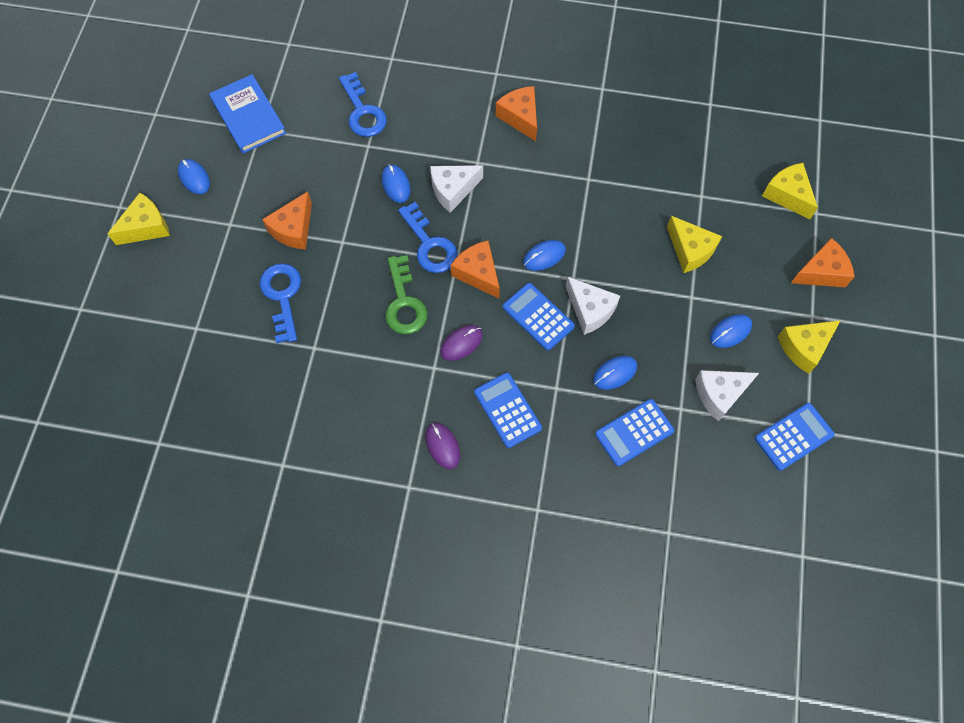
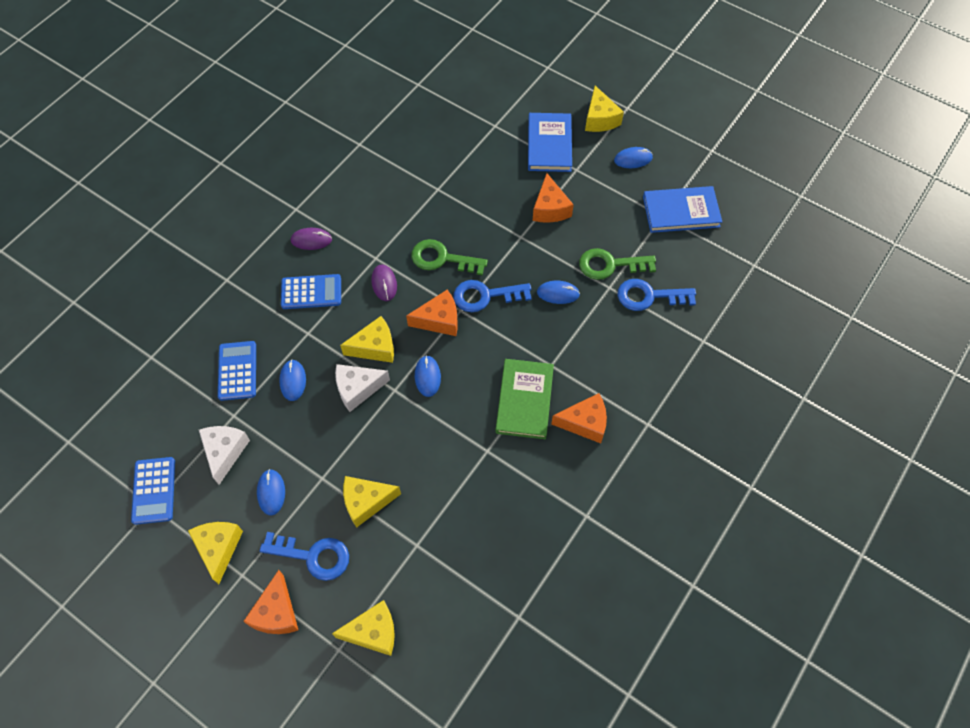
camera: 115 degrees right, 5 degrees down
blue key [259,263,301,343] -> blue key moved to [260,532,349,581]
orange cheese [262,192,312,250] -> orange cheese turned 150 degrees counterclockwise [533,173,574,223]
white cheese [430,165,483,213] -> none
blue calculator [503,283,575,351] -> yellow cheese [340,316,394,363]
none -> green book [495,359,554,439]
none -> blue book [528,113,572,172]
none -> green key [579,248,656,280]

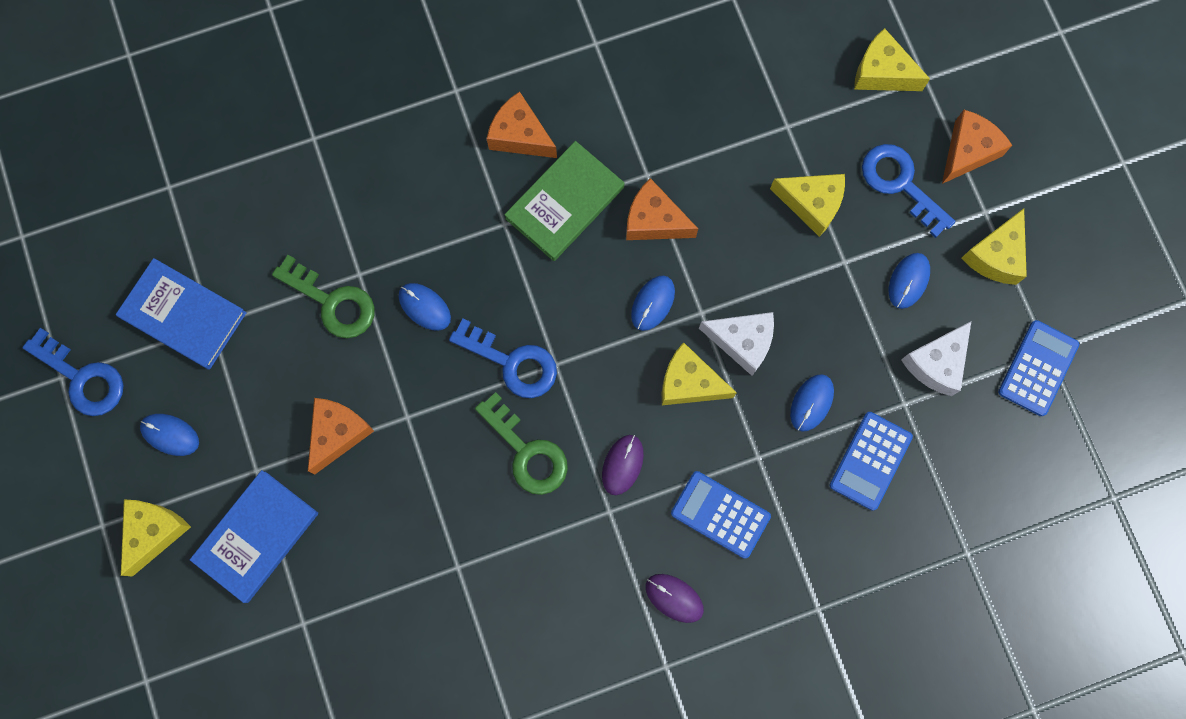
camera: 145 degrees left, 15 degrees up
orange cheese [406,289,458,336] -> orange cheese moved to [626,178,698,240]
blue key [617,279,696,311] -> blue key moved to [23,328,124,416]

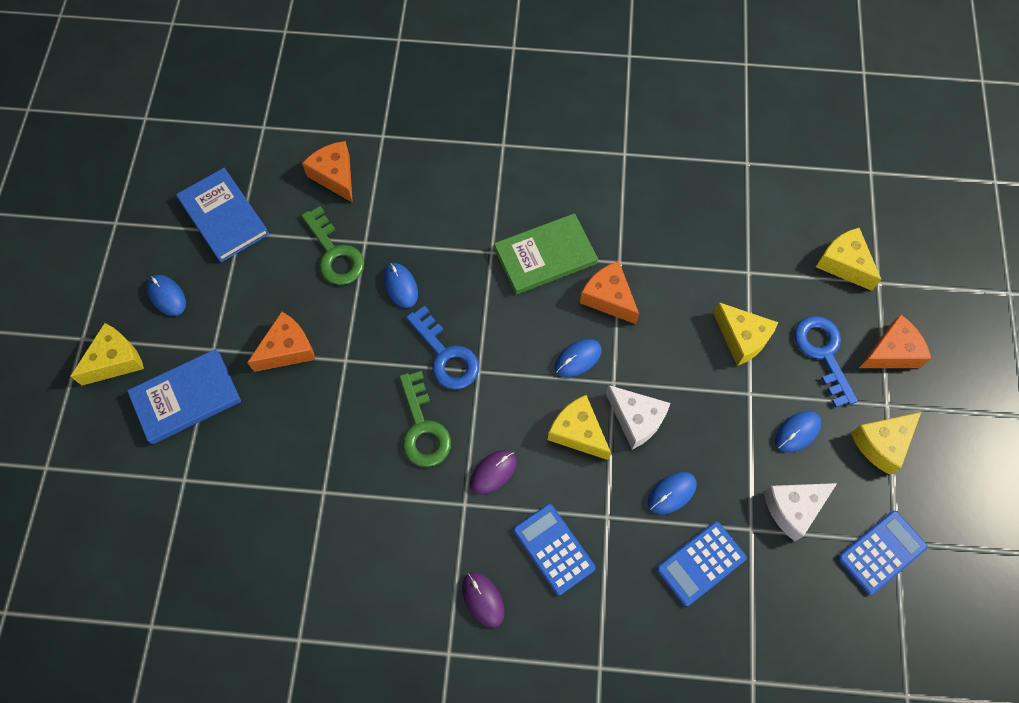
camera: 25 degrees right, 10 degrees down
blue key [23,328,124,416] -> none
orange cheese [486,91,557,158] -> orange cheese moved to [302,141,353,203]

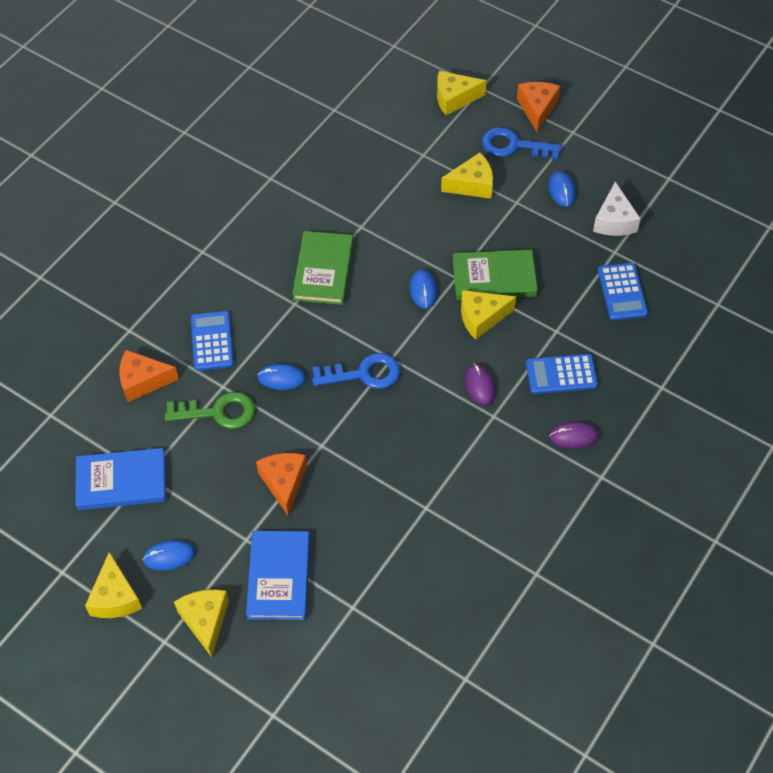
camera: 60 degrees left, 10 degrees down
green key [399,371,451,467] -> none
orange cheese [580,261,639,324] -> none
white cheese [606,385,671,449] -> green book [453,250,538,300]
blue mouse [648,472,697,514] -> none
blue calculator [838,511,928,595] -> blue calculator moved to [191,311,234,371]
yellow cheese [851,412,921,475] -> yellow cheese moved to [85,552,142,618]

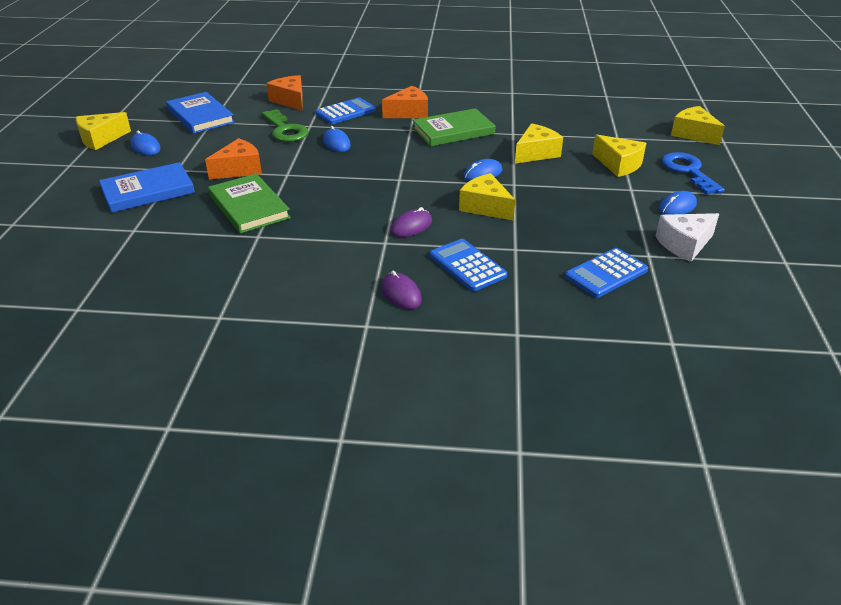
camera: 60 degrees right, 20 degrees down
yellow cheese [174,589,229,657] -> yellow cheese moved to [515,123,563,164]
blue key [312,353,400,389] -> none
green book [453,250,538,300] -> green book moved to [208,174,291,234]
orange cheese [517,82,560,132] -> orange cheese moved to [382,86,428,118]

